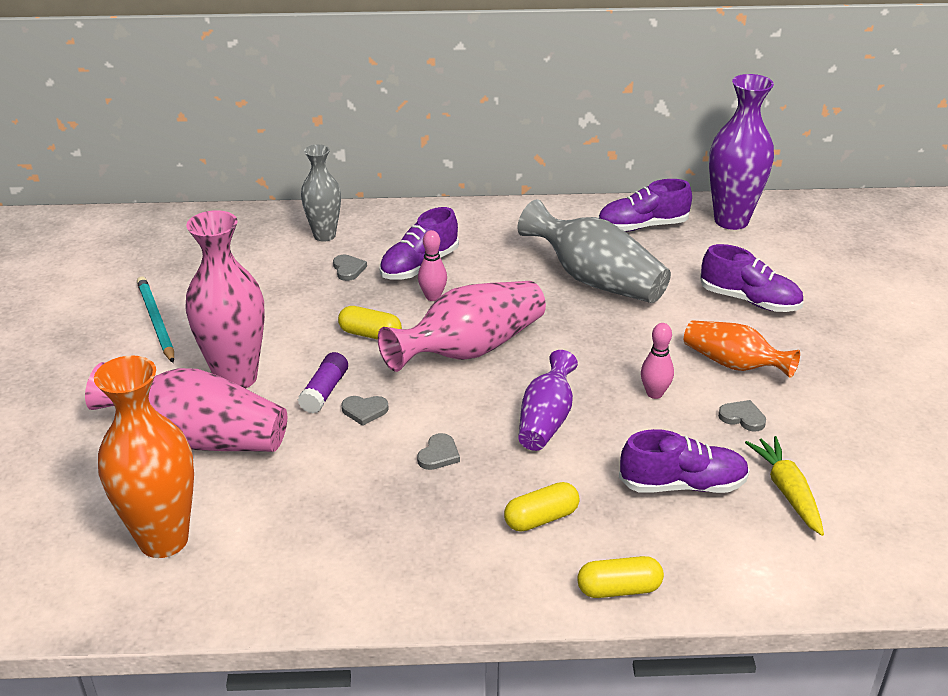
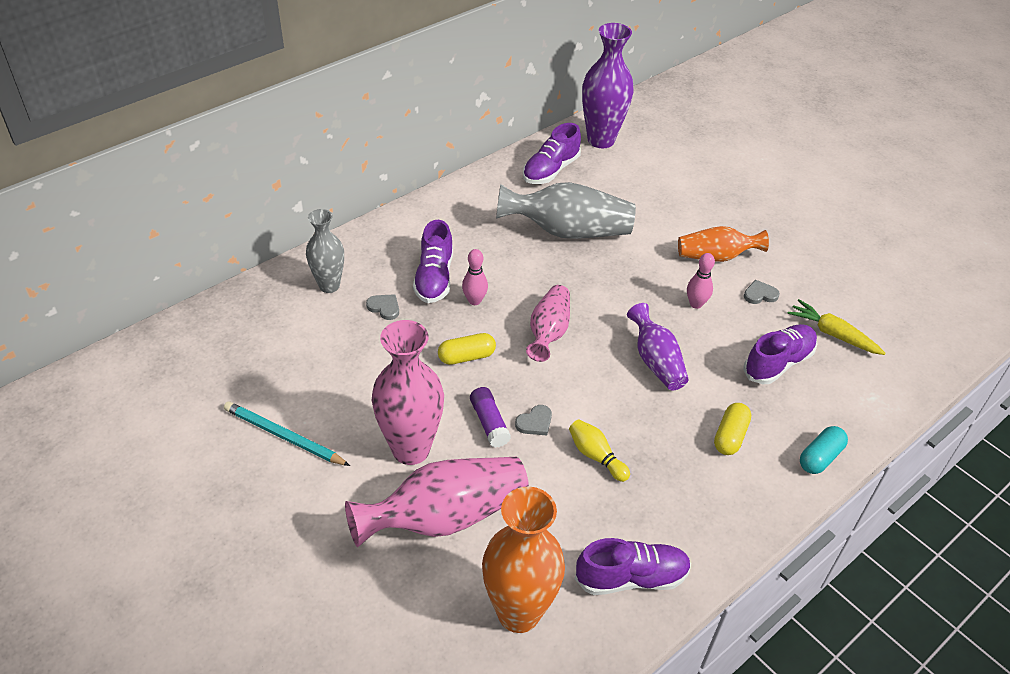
camera: 40 degrees left, 10 degrees up
pink vase [378,281,546,372] -> pink vase [526,285,570,362], size x0.63
grey heart [417,433,460,470] -> none
yellow capsule [577,556,664,598] -> turquoise capsule [800,426,848,474]
purple shoe [700,244,803,312] -> purple shoe moved to [575,538,691,595]
none -> yellow bowling pin [569,419,630,482]

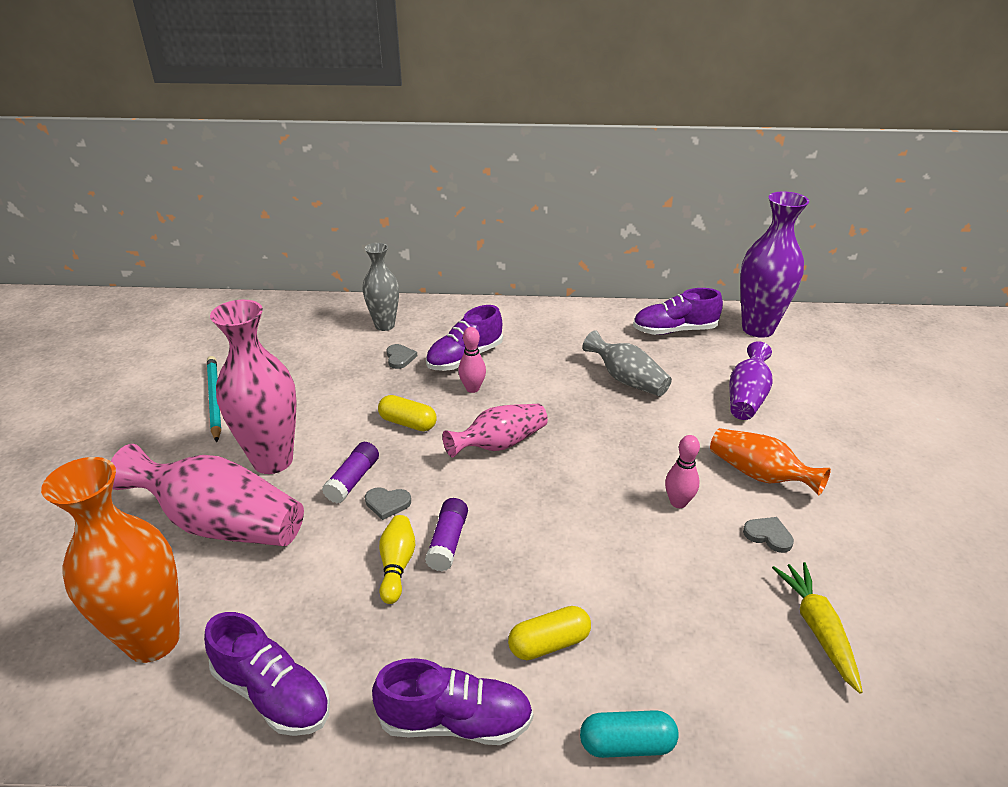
camera: 45 degrees right, 10 degrees down
grey vase [496,182,636,239] -> grey vase [583,330,672,396], size x0.63
purple vase [627,303,689,391] -> purple vase moved to [729,341,773,420]
purple shoe [743,324,817,384] -> purple shoe moved to [372,658,533,745]
none -> purple glue stick [425,498,468,572]

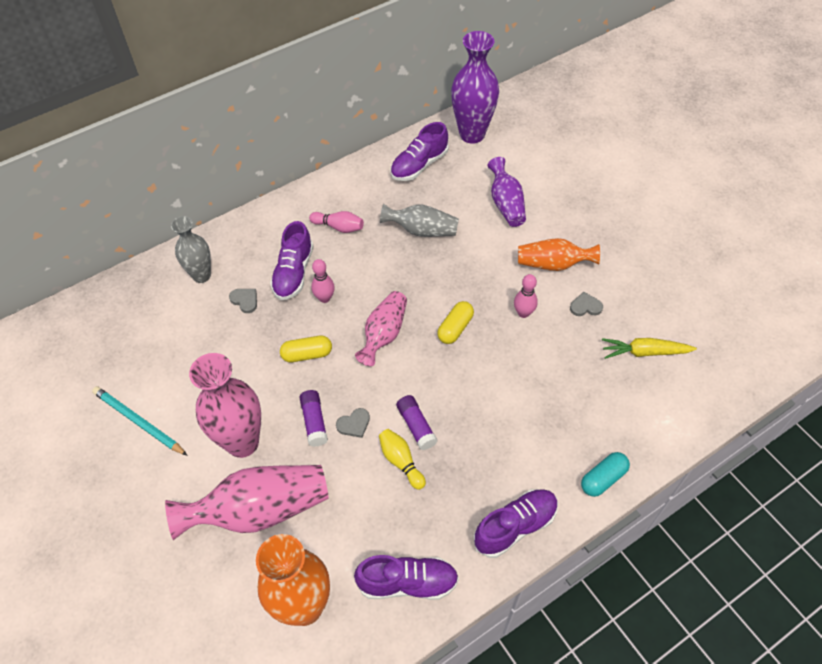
camera: 35 degrees left, 20 degrees up
yellow capsule [508,606,591,660] -> yellow capsule moved to [437,301,474,344]
yellow carrot [772,562,863,694] -> yellow carrot turned 45 degrees counterclockwise [602,338,697,359]
none -> pink bowling pin [309,211,364,233]

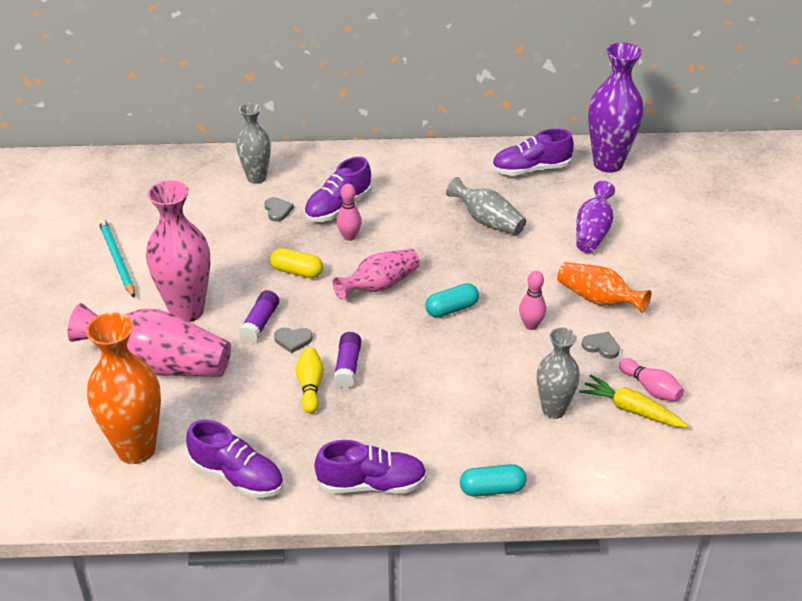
camera: 30 degrees right, 15 degrees down
pink bowling pin [309,211,364,233] -> pink bowling pin moved to [619,358,684,401]
yellow capsule [437,301,474,344] -> turquoise capsule [425,283,479,318]
none -> grey vase [537,328,580,419]

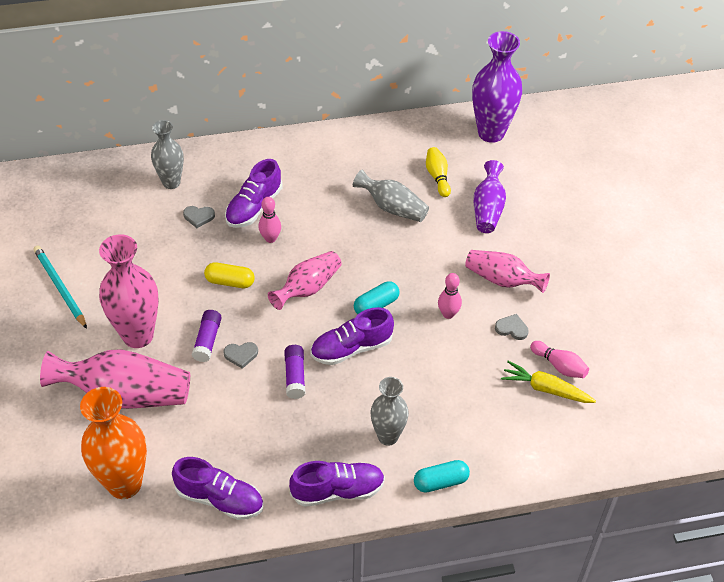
camera: 10 degrees left, 10 degrees up
grey heart [265,197,294,222] -> grey heart turned 120 degrees clockwise [183,206,215,228]
yellow bowling pin [296,347,324,413] -> yellow bowling pin moved to [426,147,451,197]
purple shoe [492,129,574,176] -> purple shoe moved to [311,307,394,365]
grey vase [537,328,580,419] -> grey vase moved to [371,377,409,446]
orange vase [557,262,651,313] -> pink vase [465,250,550,293]

